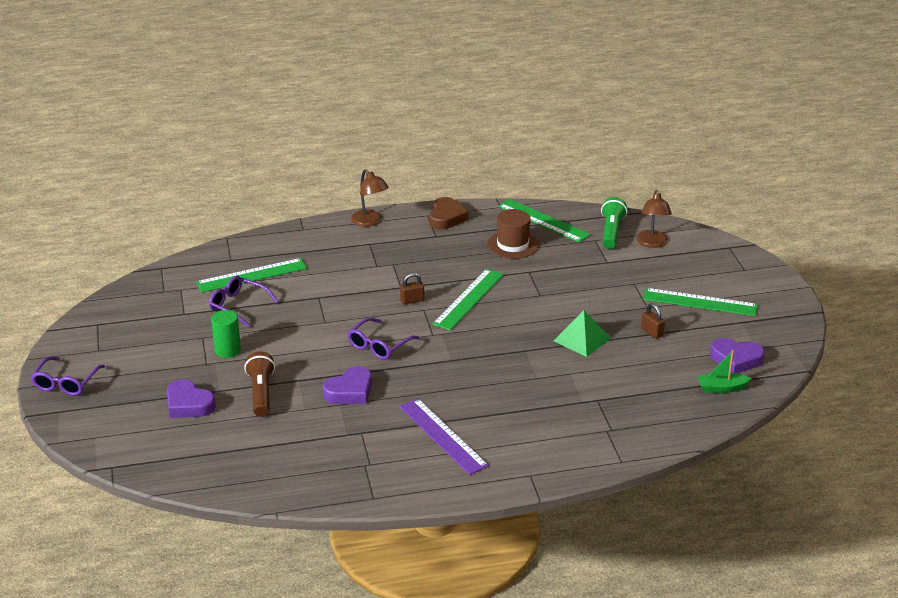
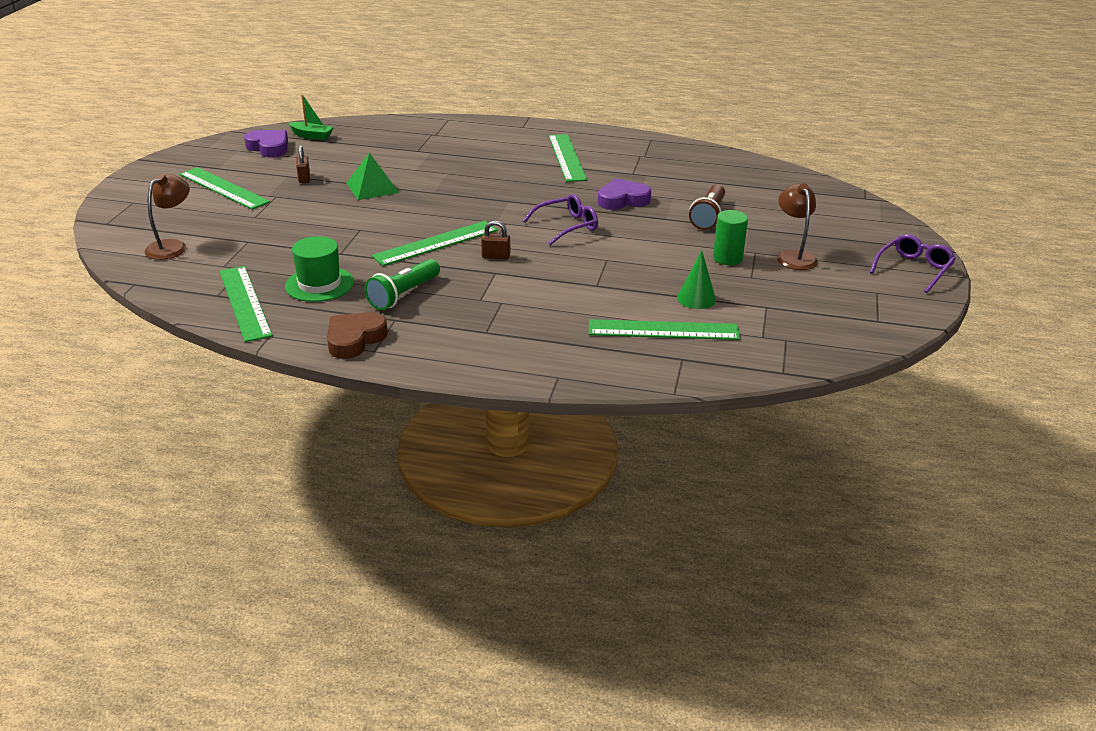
camera: 155 degrees left, 0 degrees up
purple heart [167,380,216,418] -> none
purple glasses [209,276,279,327] -> green cone [677,250,716,309]
brown lamp [351,169,389,227] -> brown lamp moved to [777,183,818,270]
purple ruler [400,399,489,475] -> green ruler [549,134,587,182]
brown hat [487,209,539,259] -> green hat [285,236,354,302]
green flashlight [601,197,627,249] -> green flashlight moved to [364,259,440,310]

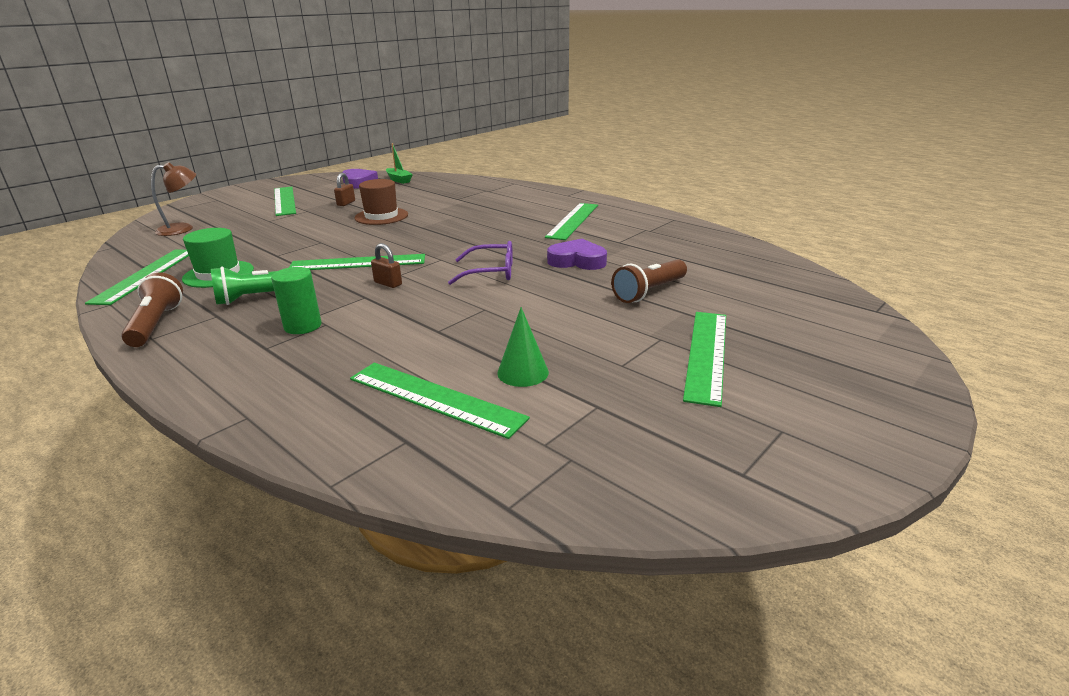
camera: 30 degrees right, 5 degrees down
brown heart [327,312,388,359] -> brown flashlight [121,272,183,347]
green pyramid [346,153,399,200] -> brown hat [354,179,408,225]
green cylinder [713,210,748,265] -> green cylinder moved to [271,267,322,334]
brown lamp [777,183,818,270] -> green ruler [683,312,726,407]
purple glasses [870,234,956,293] -> none

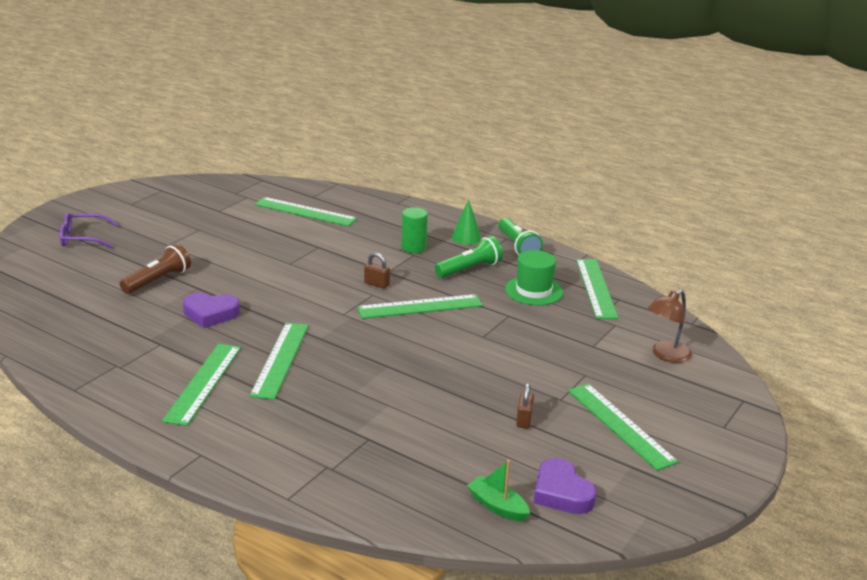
camera: 170 degrees right, 0 degrees up
brown flashlight [121,272,183,347] -> green flashlight [498,218,543,255]
brown hat [354,179,408,225] -> none
purple glasses [448,241,513,285] -> purple glasses moved to [60,212,119,248]
green cone [497,307,549,387] -> green cone moved to [451,199,481,245]
green ruler [683,312,726,407] -> green ruler moved to [249,323,309,400]

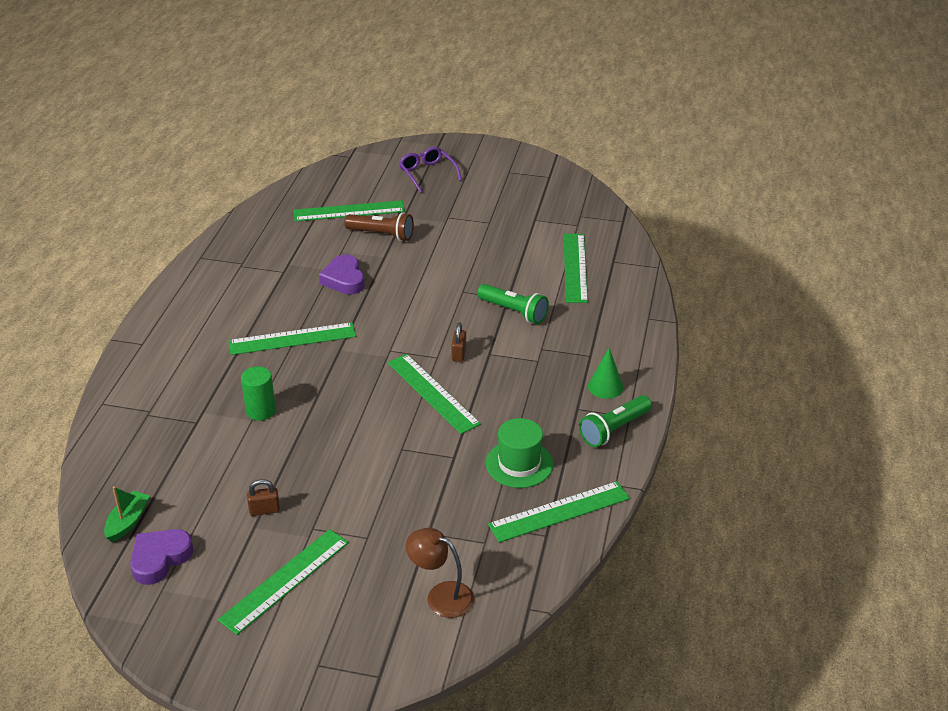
camera: 70 degrees right, 10 degrees up
green ruler [162,344,241,426] -> green ruler moved to [294,200,405,222]
green cylinder [402,207,428,253] -> green cylinder moved to [241,366,276,421]
green flashlight [435,236,503,278] -> green flashlight moved to [477,284,549,324]

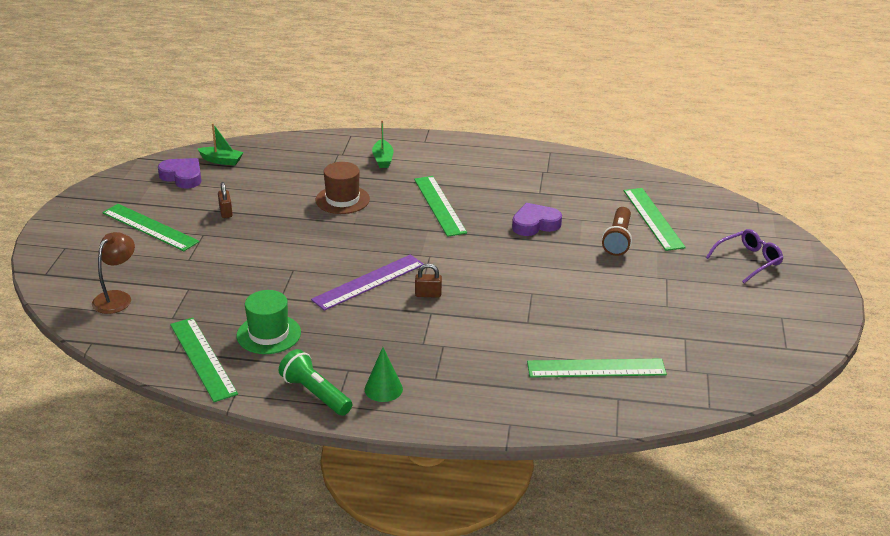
camera: 85 degrees right, 5 degrees down
green cylinder [241,366,276,421] -> brown hat [316,162,370,214]
green ruler [388,354,481,434] -> purple ruler [311,255,424,311]
green flashlight [477,284,549,324] -> none
none -> green boat [372,120,393,168]

